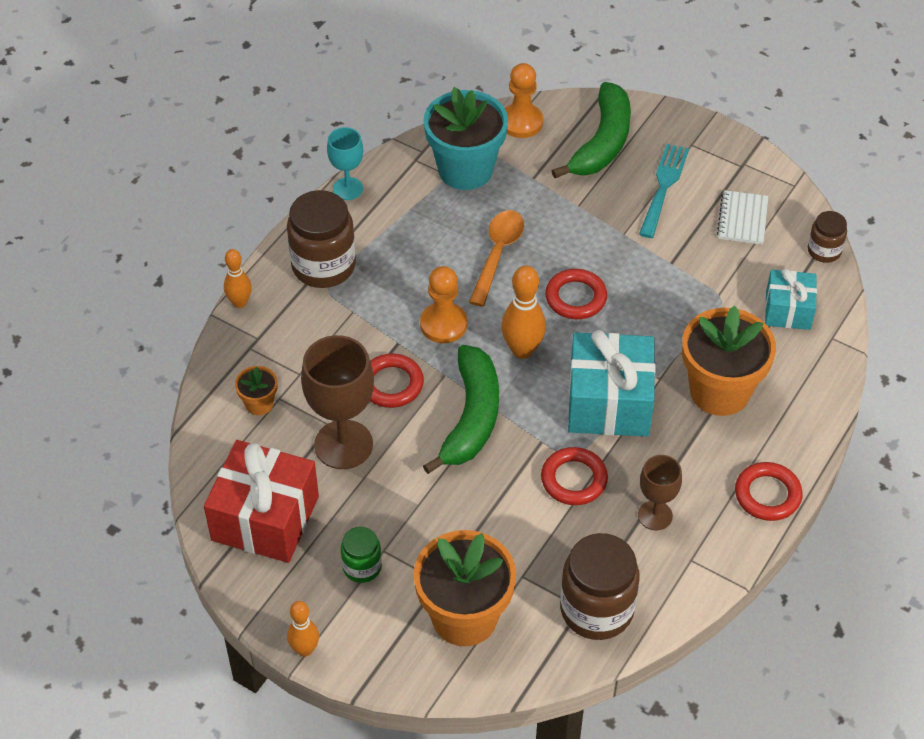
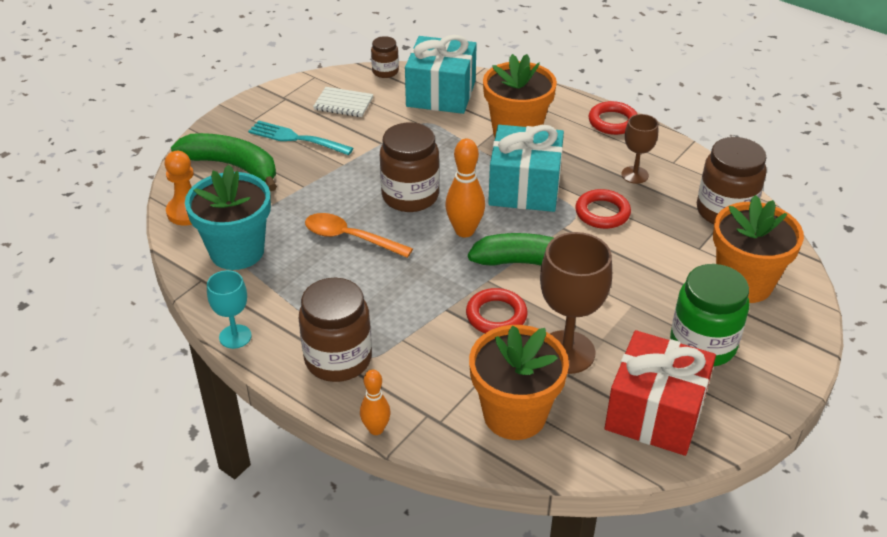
camera: 85 degrees left, 10 degrees down
orange flower pot [235,366,277,415] -> orange flower pot [469,325,569,440], size x2.17
orange bowling pin [287,601,319,657] -> none
green jar [341,527,382,583] -> green jar [670,264,749,366], size x1.86
orange pawn [420,266,467,343] -> none
red ring [545,269,607,319] -> brown jar [380,123,439,212]
turquoise gift [765,268,817,330] -> turquoise gift [405,35,477,114], size x1.70

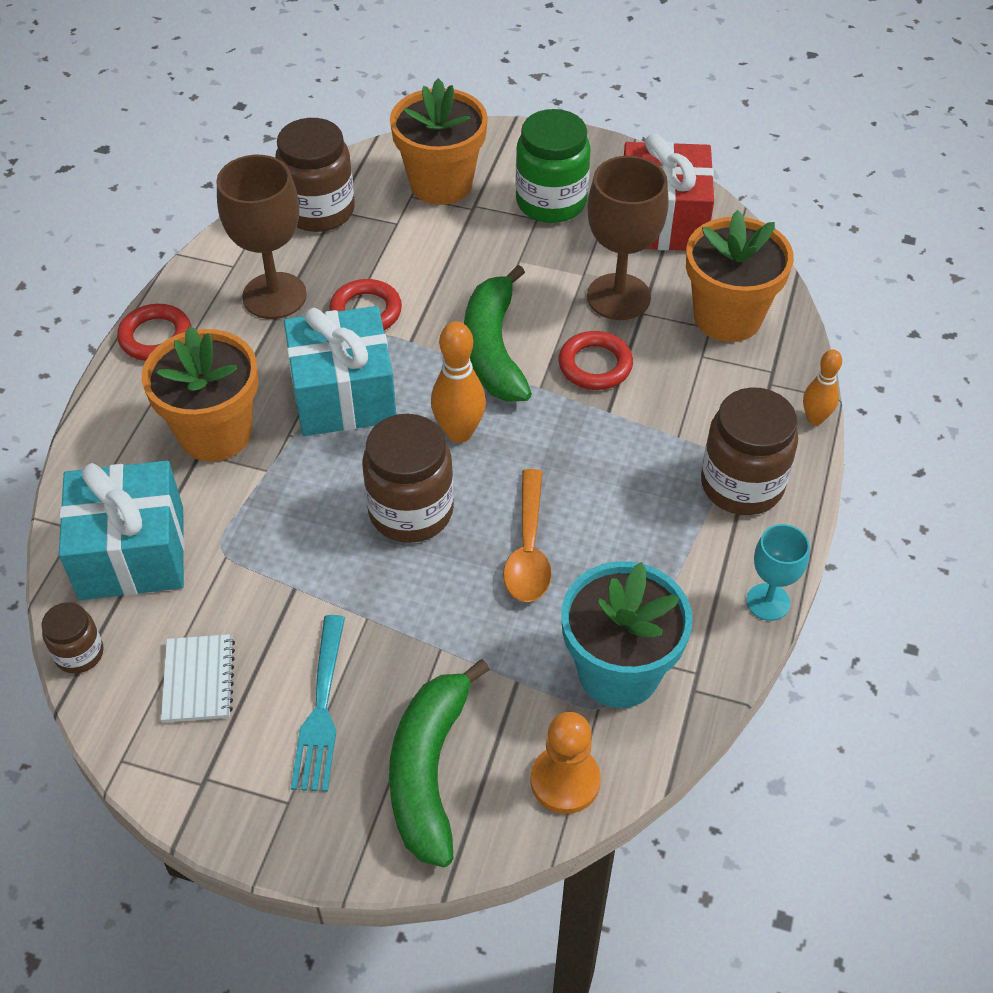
camera: 110 degrees left, 10 degrees up
brown goblet [621,114,658,184] -> brown goblet [217,155,307,319], size x1.75

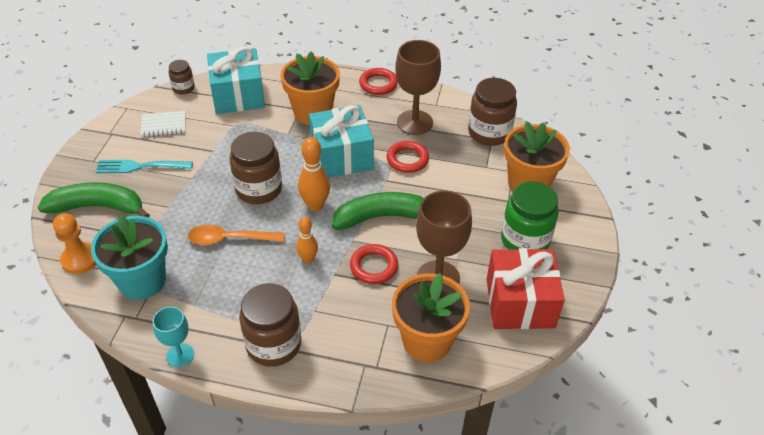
camera: 85 degrees right, 5 degrees down
orange bowling pin [803,349,842,425] -> orange bowling pin moved to [296,217,318,263]

